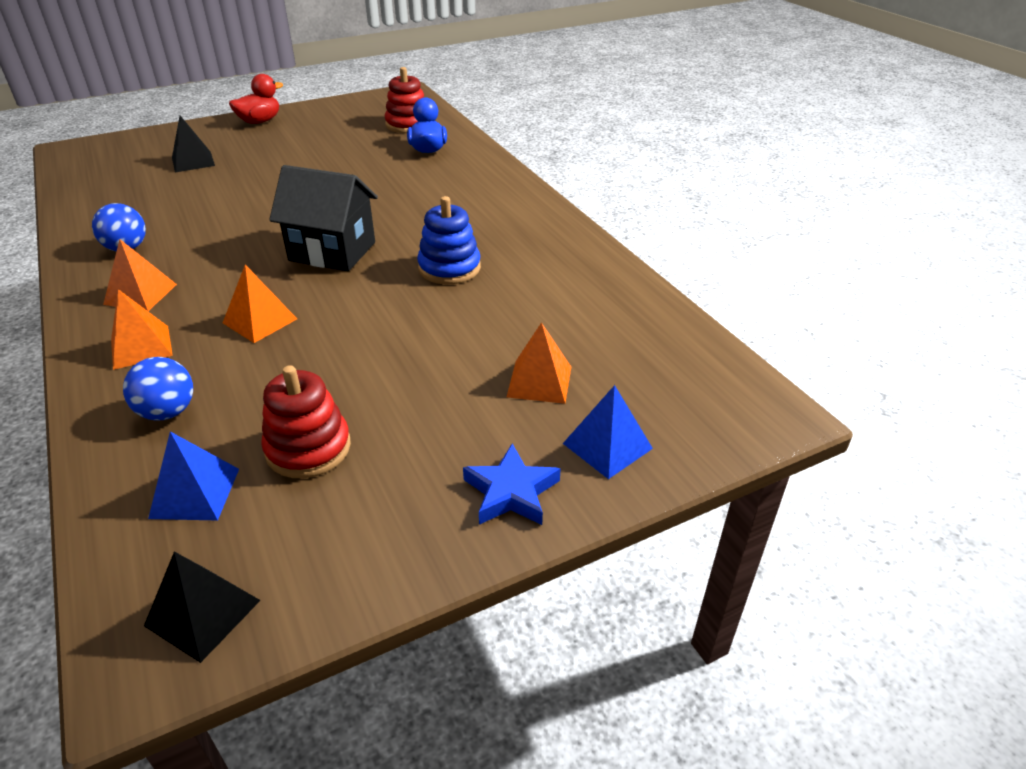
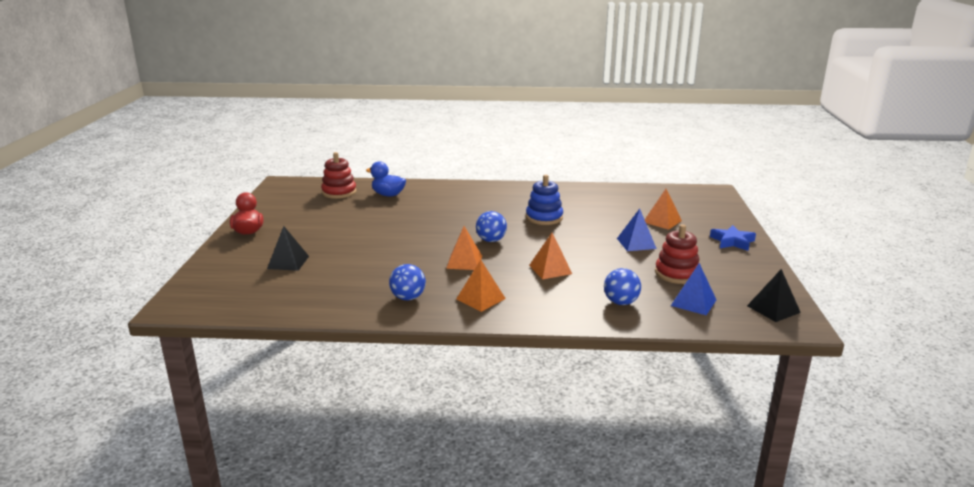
camera: 60 degrees left, 15 degrees down
orange pyramid [111,289,173,370] -> orange pyramid moved to [446,226,482,270]
black house [269,165,378,271] -> blue ball [476,211,507,242]
blue pyramid [563,385,653,479] -> blue pyramid moved to [617,209,657,251]

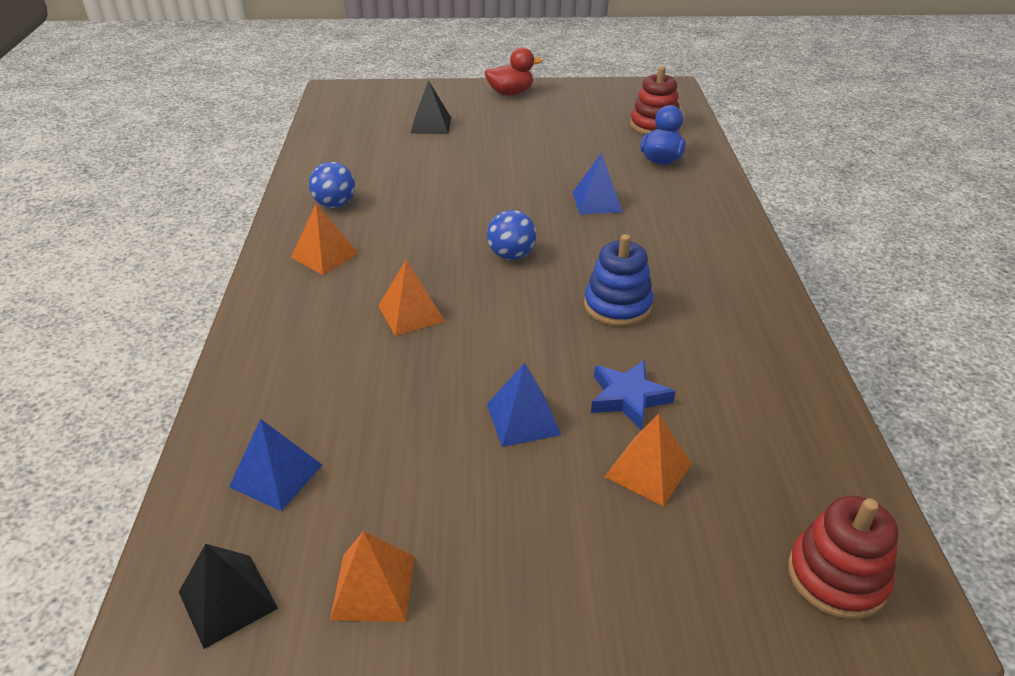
camera: 85 degrees right, 15 degrees up
orange pyramid [446,226,482,270] -> orange pyramid moved to [330,531,415,622]
blue ball [604,268,641,305] -> none
red stacking toy [655,224,699,284] -> red stacking toy moved to [788,496,899,620]
blue star [710,225,756,251] -> blue star moved to [591,360,676,430]
none -> blue pyramid [573,153,623,215]

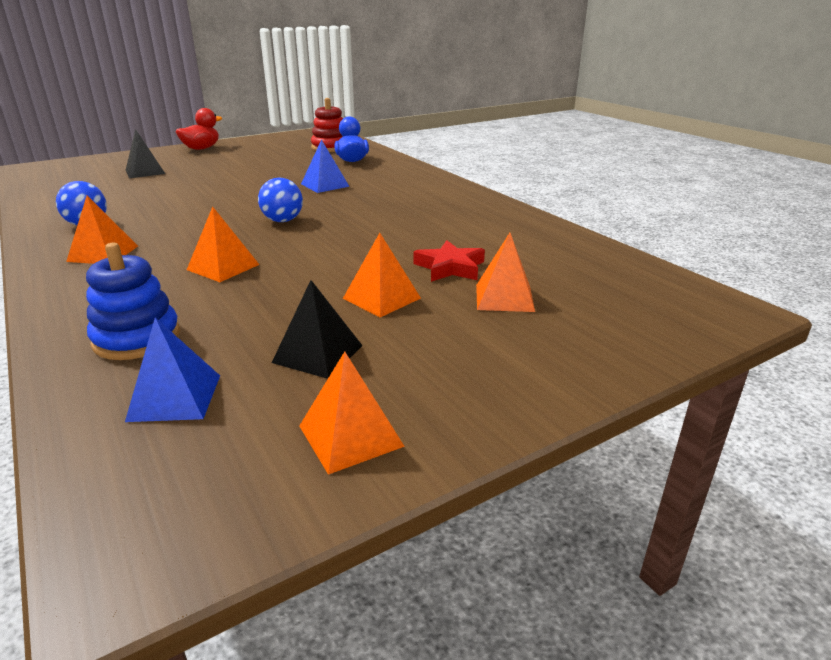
camera: 30 degrees left, 10 degrees down
black pyramid [179,544,278,649] -> black pyramid moved to [272,280,363,379]
blue pyramid [487,363,561,447] -> orange pyramid [343,233,421,317]
blue stacking toy [584,234,654,327] -> blue stacking toy moved to [86,243,180,360]
blue star [591,360,676,430] -> red star [413,240,485,282]
red stacking toy [788,496,899,620] -> none

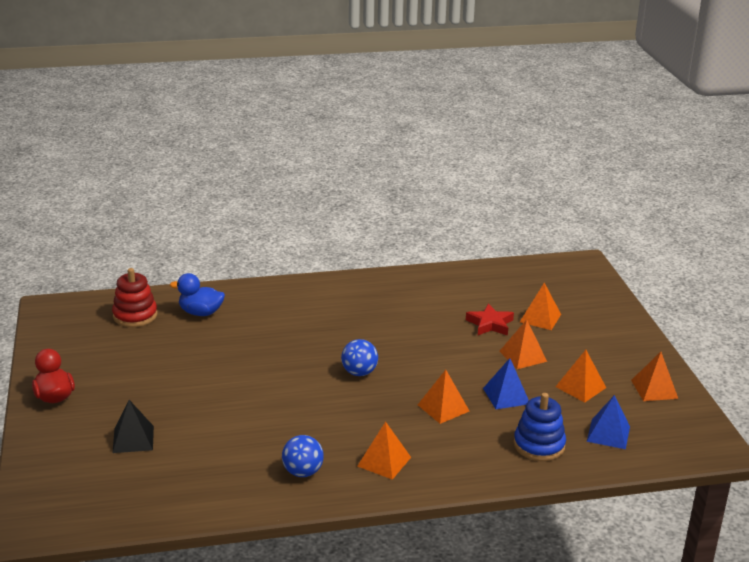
camera: 70 degrees left, 0 degrees up
black pyramid [272,280,363,379] -> orange pyramid [555,350,606,403]
blue pyramid [301,139,350,193] -> blue pyramid moved to [483,358,529,409]

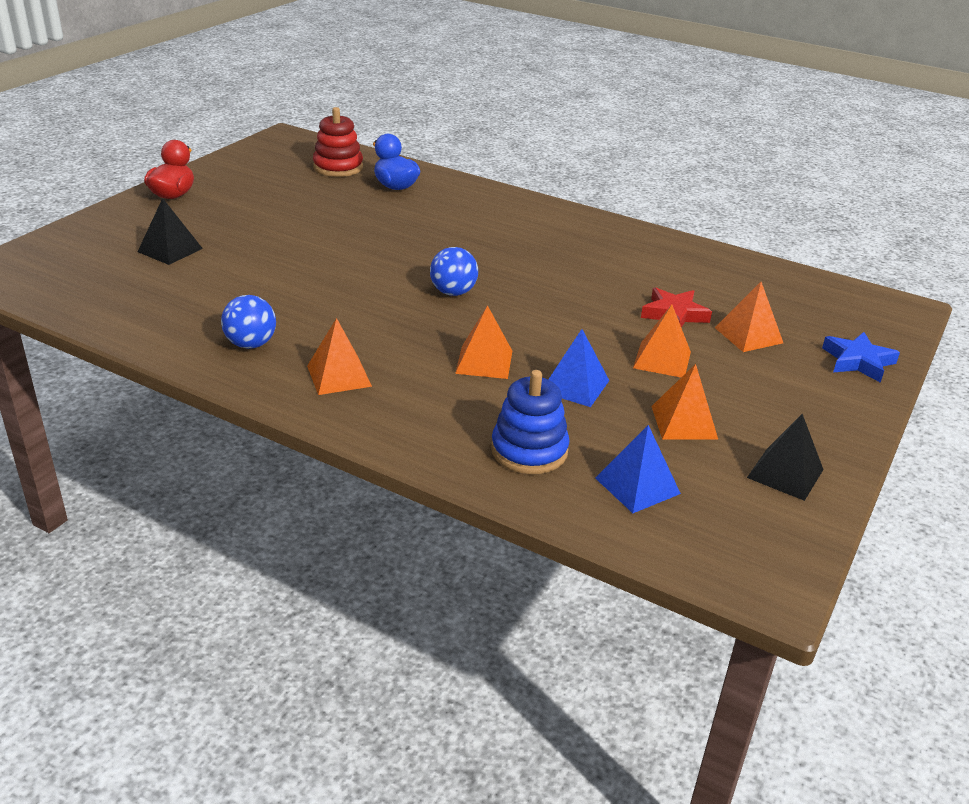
camera: 40 degrees right, 5 degrees up
orange pyramid [631,352,678,401] -> black pyramid [747,414,824,501]
none -> blue star [822,332,900,383]

